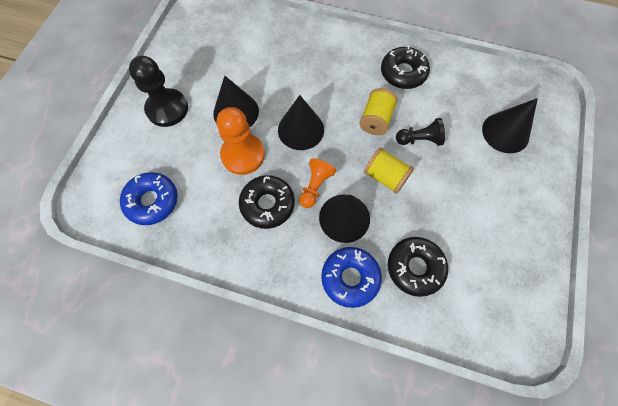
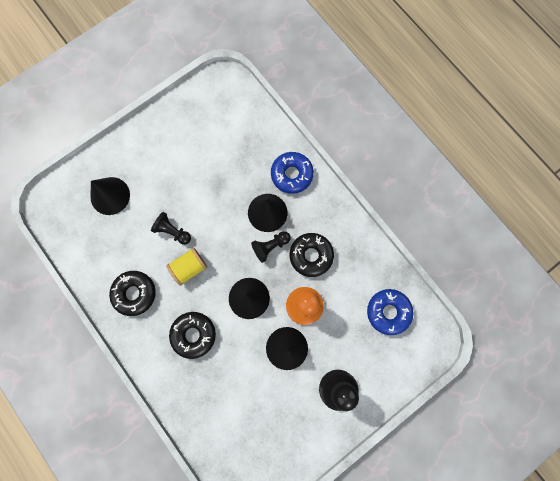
camera: 145 degrees left, 10 degrees up
orange pawn [299,158,336,208] -> black pawn [251,231,291,263]
yellow spool [364,147,414,194] -> none
black donut [388,237,448,297] -> black donut moved to [169,312,216,359]

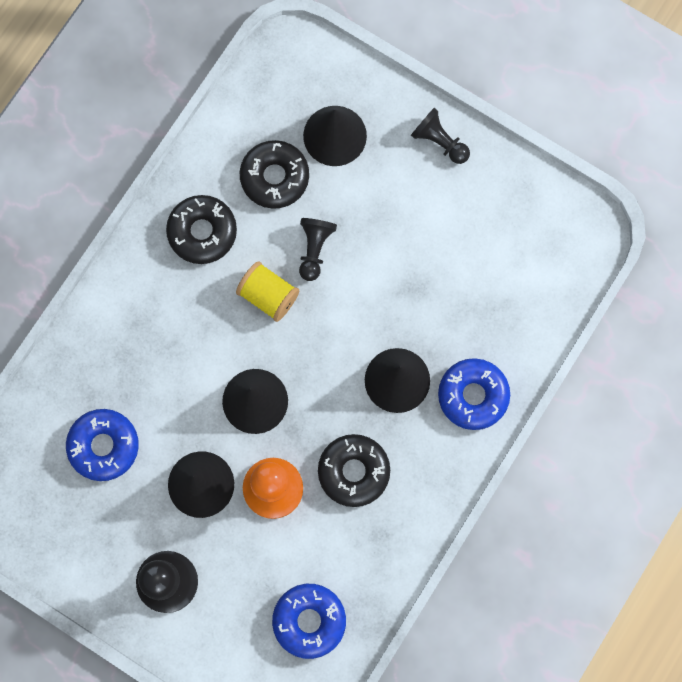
camera: 70 degrees right, 0 degrees up
black donut [169,312,216,359] -> black donut moved to [240,140,309,209]
black pawn [251,231,291,263] -> black pawn moved to [411,108,470,164]
none -> blue donut [66,409,139,481]

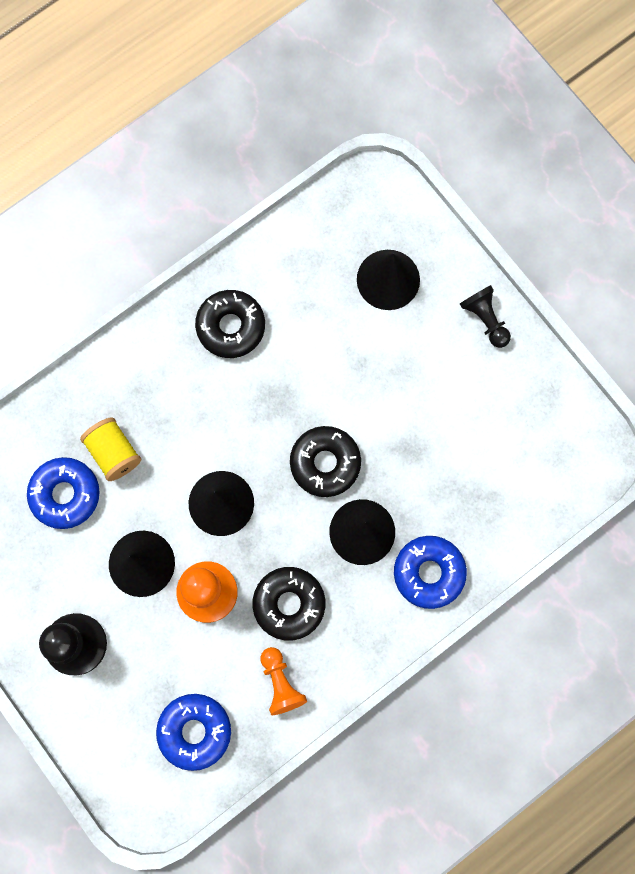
camera: 20 degrees right, 0 degrees up
yellow spool [236,261,299,322] -> yellow spool moved to [80,417,141,481]
black donut [240,140,309,209] -> black donut moved to [290,426,361,497]
black pawn [299,218,337,281] -> none
none -> orange pawn [260,647,307,715]

